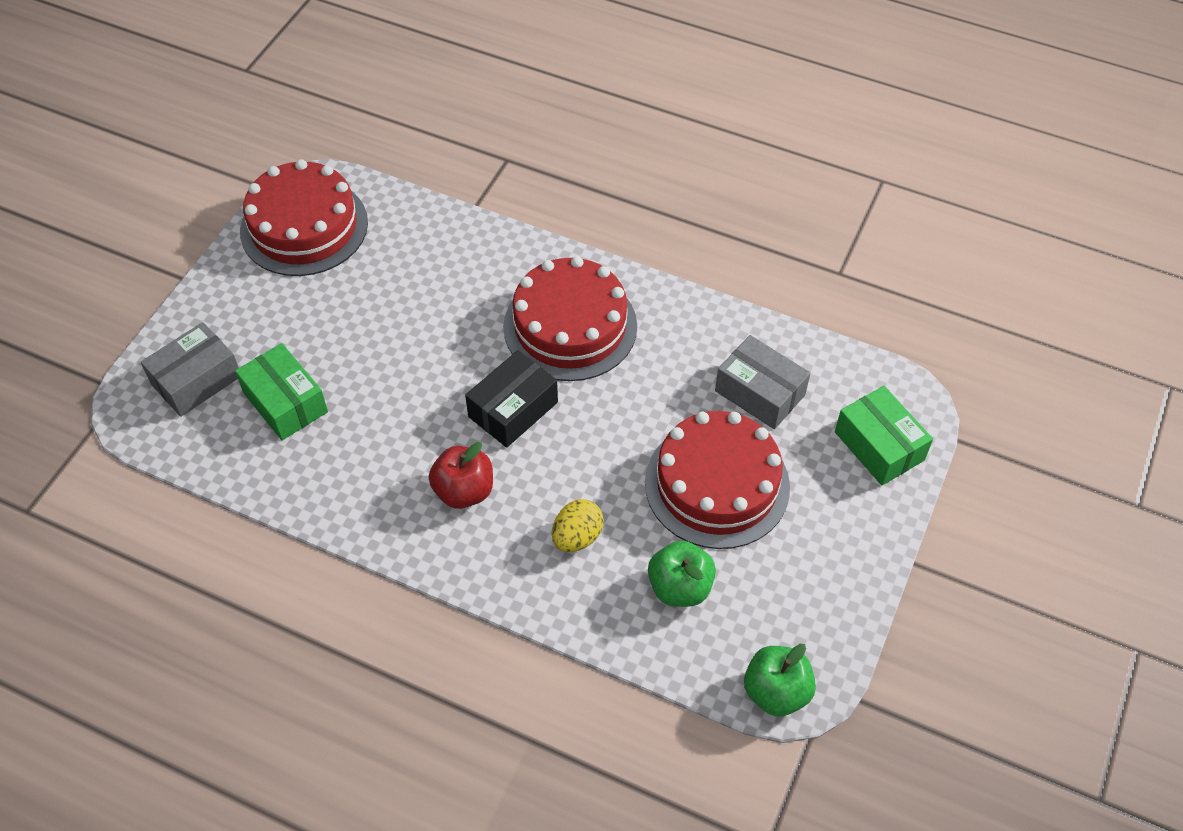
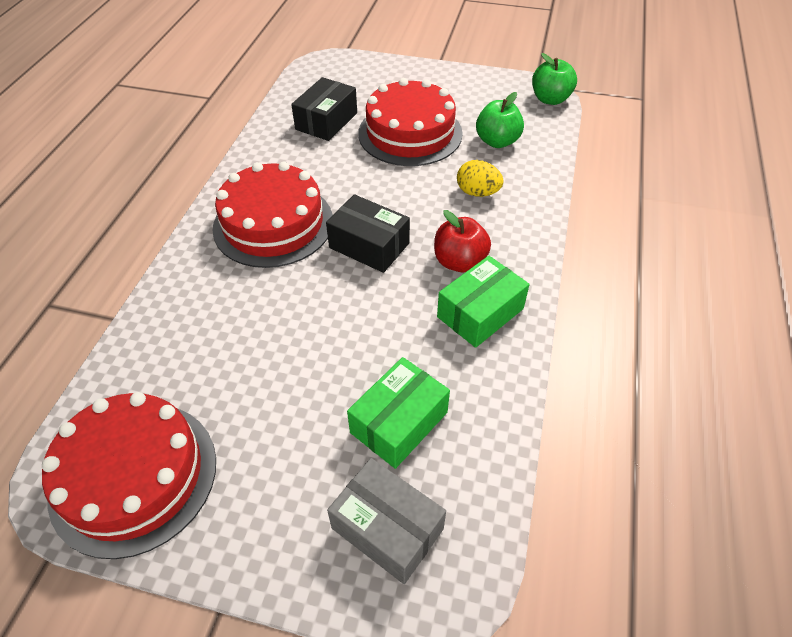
camera: 100 degrees left, 5 degrees down
grey box [715,335,811,429] -> black box [291,77,357,141]
green box [835,386,933,486] -> green box moved to [437,256,530,348]

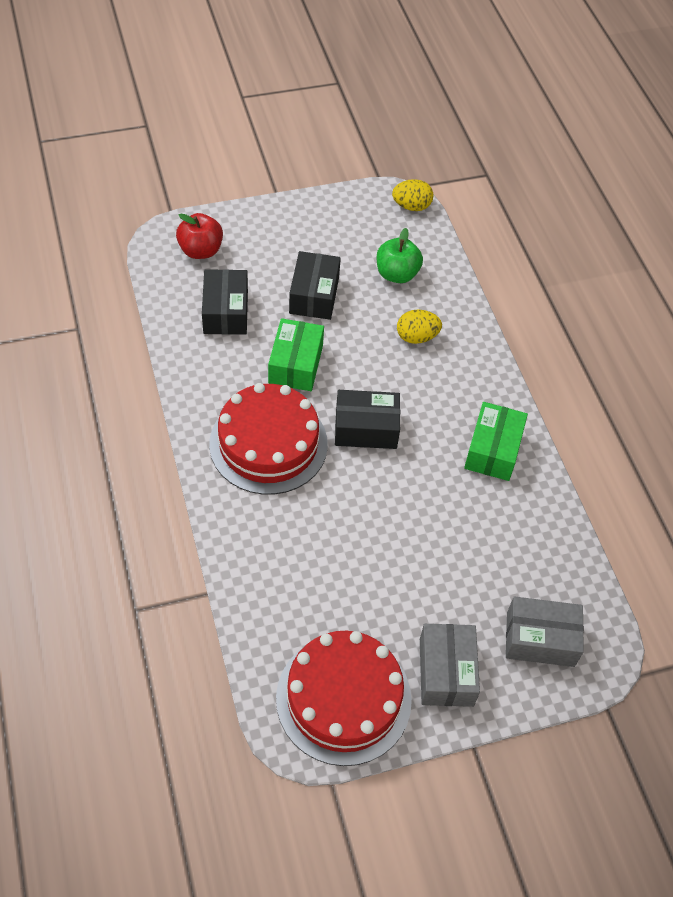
camera: 35 degrees left, 5 degrees up
green box [347,357,450,469] -> green box moved to [268,318,324,391]
red cake [358,78,463,166] -> black box [289,251,341,320]
red apple [434,210,491,272] -> red apple moved to [176,213,223,259]
green apple [532,53,577,105] -> yellow egg [392,179,433,211]
none -> grey box [420,624,480,707]

